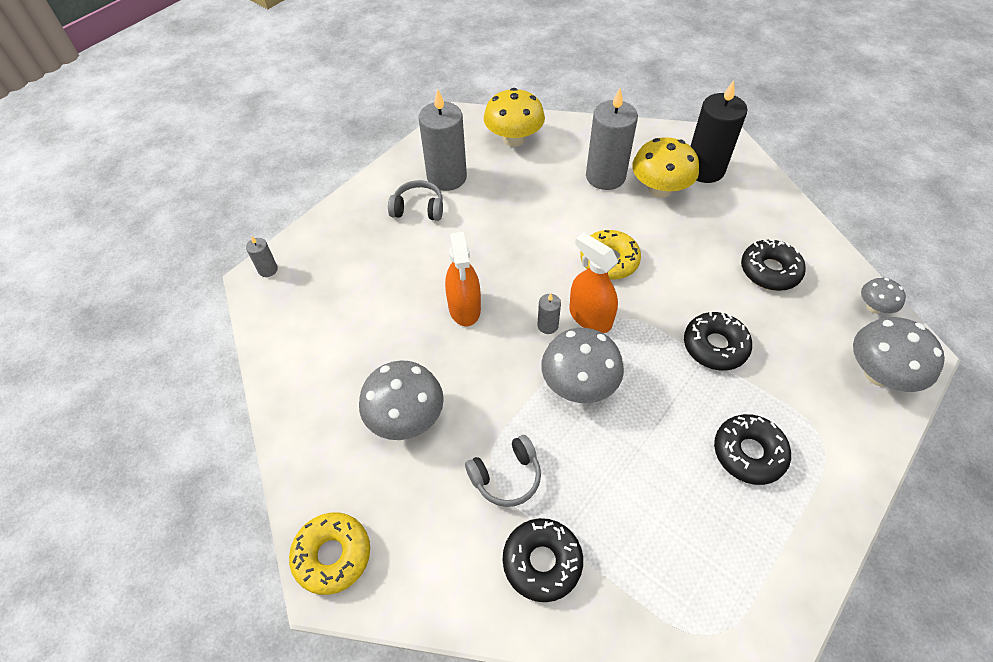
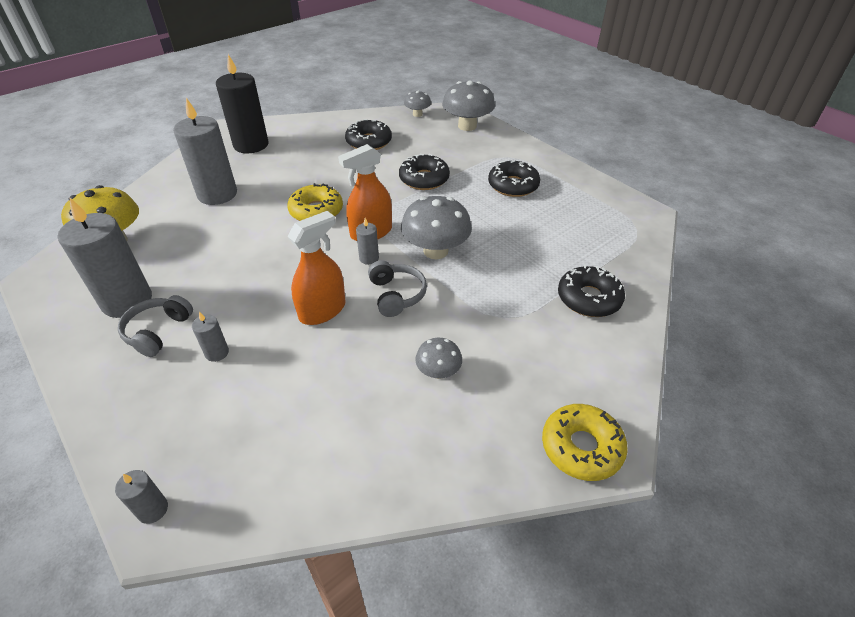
camera: 80 degrees left, 10 degrees down
grey mushroom [359,361,444,440] -> grey mushroom [415,338,462,379], size x0.54
orange spray bottle [445,232,481,326] -> orange spray bottle turned 45 degrees counterclockwise [287,211,345,325]
grey headphones [465,435,541,507] -> grey headphones moved to [368,260,427,317]
yellow mushroom [632,137,699,198] -> none
none -> grey candle [192,312,229,362]

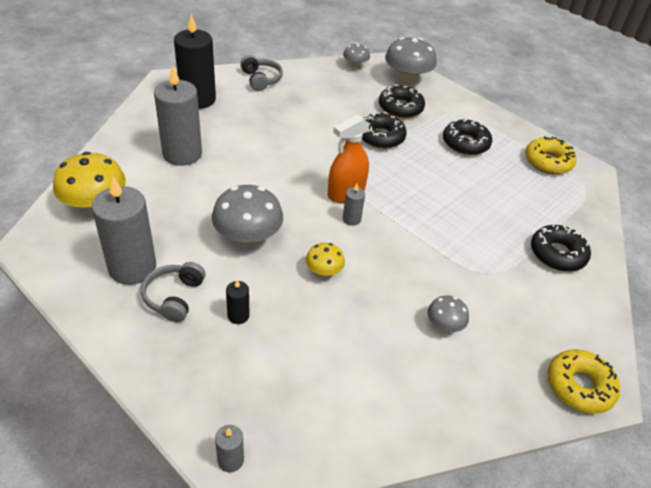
camera: 10 degrees left, 0 degrees up
grey candle [192,312,229,362] -> black candle [226,280,250,324]
yellow donut [287,183,343,221] -> yellow donut moved to [525,136,577,174]
orange spray bottle [287,211,345,325] -> yellow mushroom [306,243,345,278]
black donut [345,119,392,150] -> black donut moved to [379,85,425,118]
grey headphones [368,260,427,317] -> grey headphones moved to [240,55,283,91]
grey mushroom [401,196,472,259] -> grey mushroom moved to [212,185,283,248]

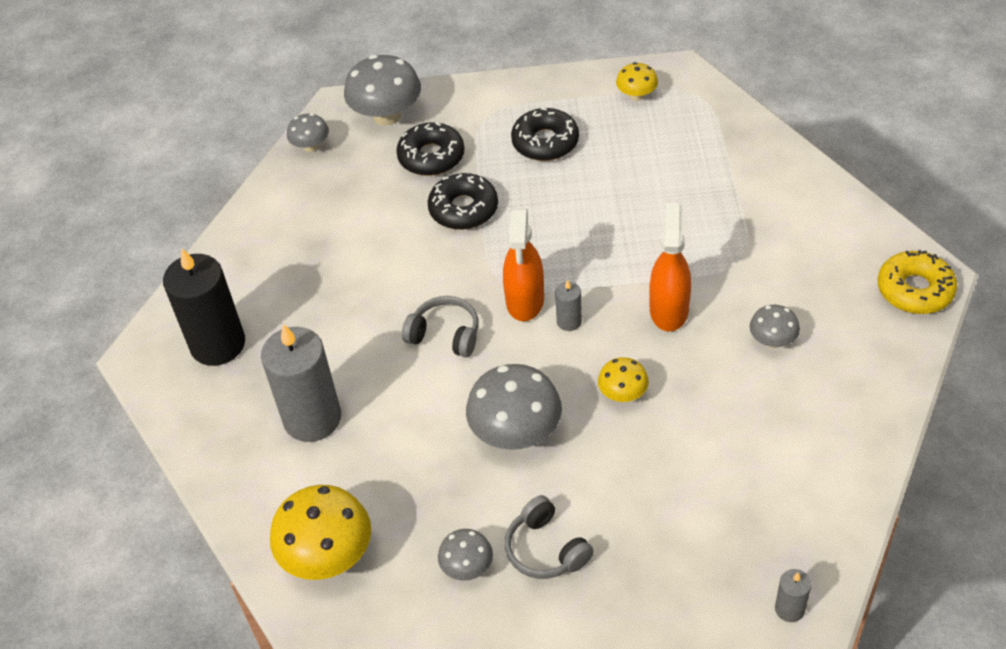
camera: 40 degrees left, 5 degrees up
grey candle [92,175,156,285] -> grey mushroom [438,529,493,581]
black candle [226,280,250,324] -> none
grey headphones [240,55,283,91] -> grey headphones moved to [402,296,479,357]
yellow donut [525,136,577,174] -> yellow mushroom [616,62,658,101]
black donut [531,223,591,271] -> none
none -> orange spray bottle [649,203,691,332]

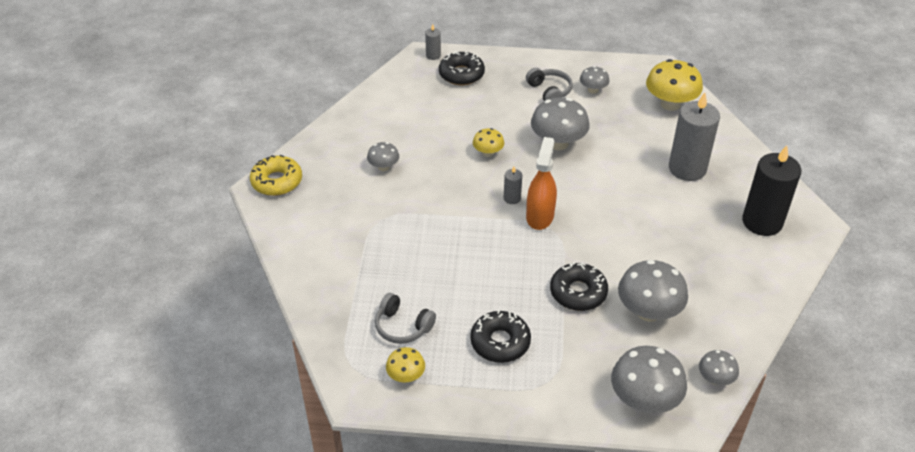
camera: 175 degrees left, 5 degrees down
black donut [396,122,465,176] -> black donut moved to [439,51,485,85]
grey headphones [402,296,479,357] -> grey headphones moved to [375,293,436,344]
orange spray bottle [649,203,691,332] -> none
none -> grey mushroom [618,260,688,322]

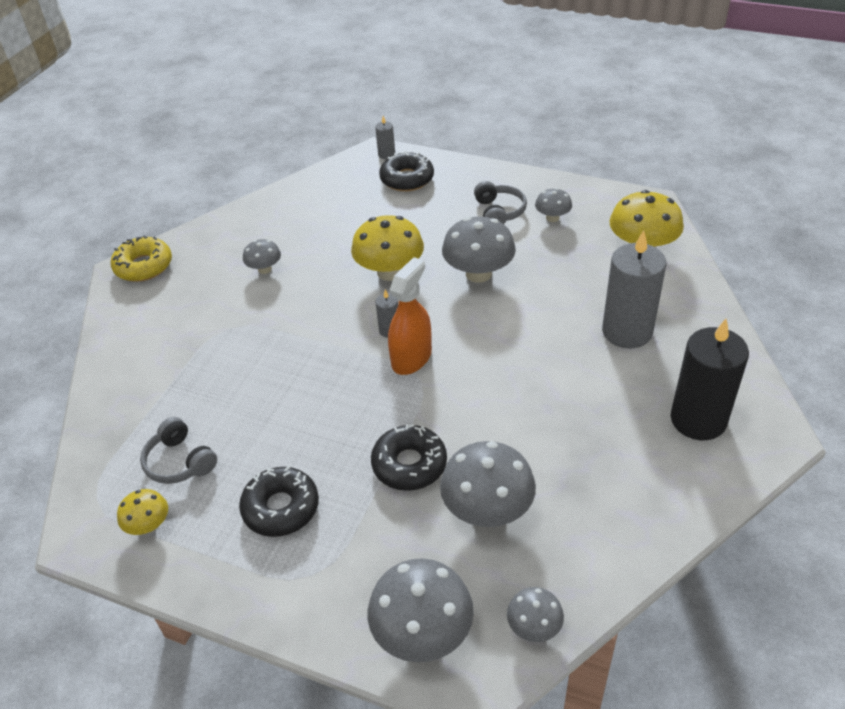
camera: 20 degrees right, 0 degrees up
yellow mushroom [473,128,504,157] -> yellow mushroom [351,215,424,281], size x1.85

